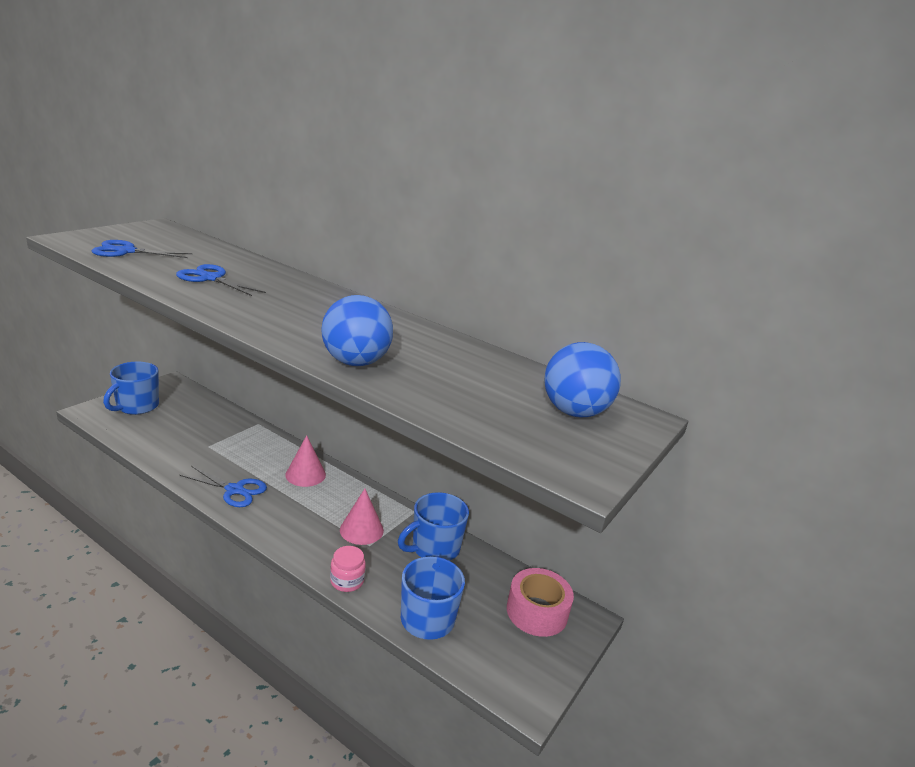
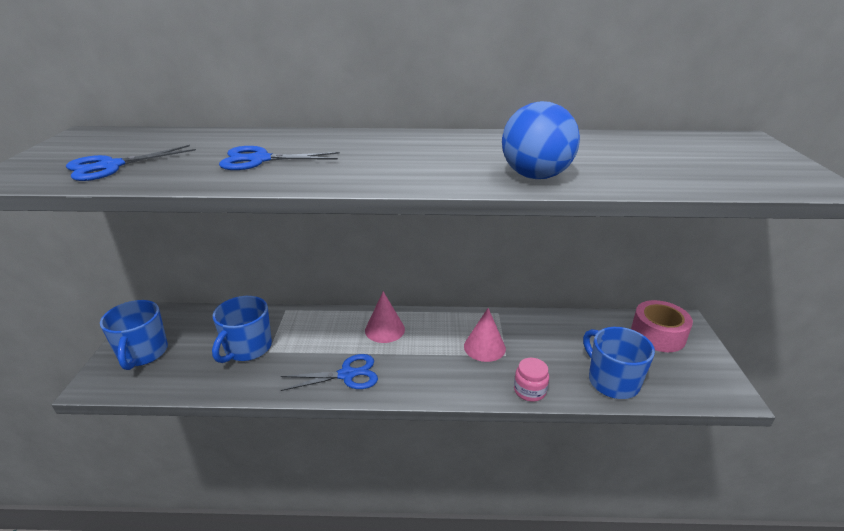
camera: 30 degrees left, 5 degrees up
blue mug [398,492,469,561] -> blue mug moved to [212,296,272,363]
blue ball [544,342,621,417] -> none

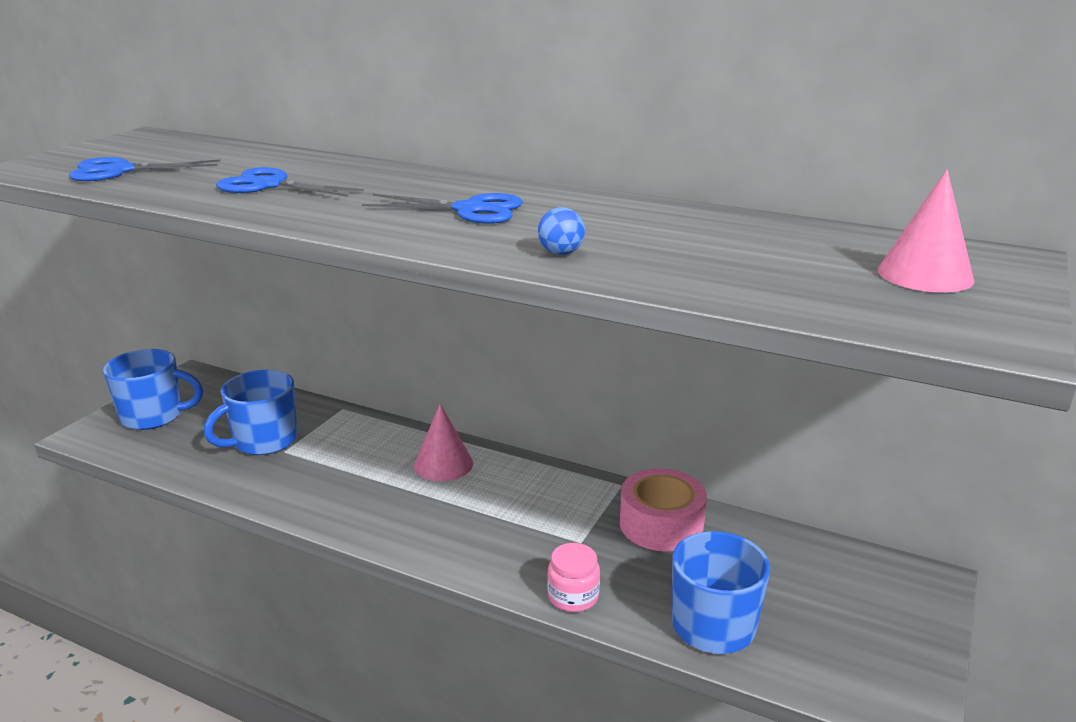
camera: 25 degrees right, 5 degrees down
blue mug [100,300,168,370] -> blue mug turned 105 degrees counterclockwise [103,349,203,430]
blue scissors [281,354,378,391] -> blue scissors moved to [362,193,523,224]
pink cone [464,308,506,362] -> pink cone moved to [878,169,974,293]
blue ball [502,101,580,179] -> blue ball [538,207,585,255], size x0.44
pink tape [631,300,693,352] -> pink tape moved to [620,468,707,551]

